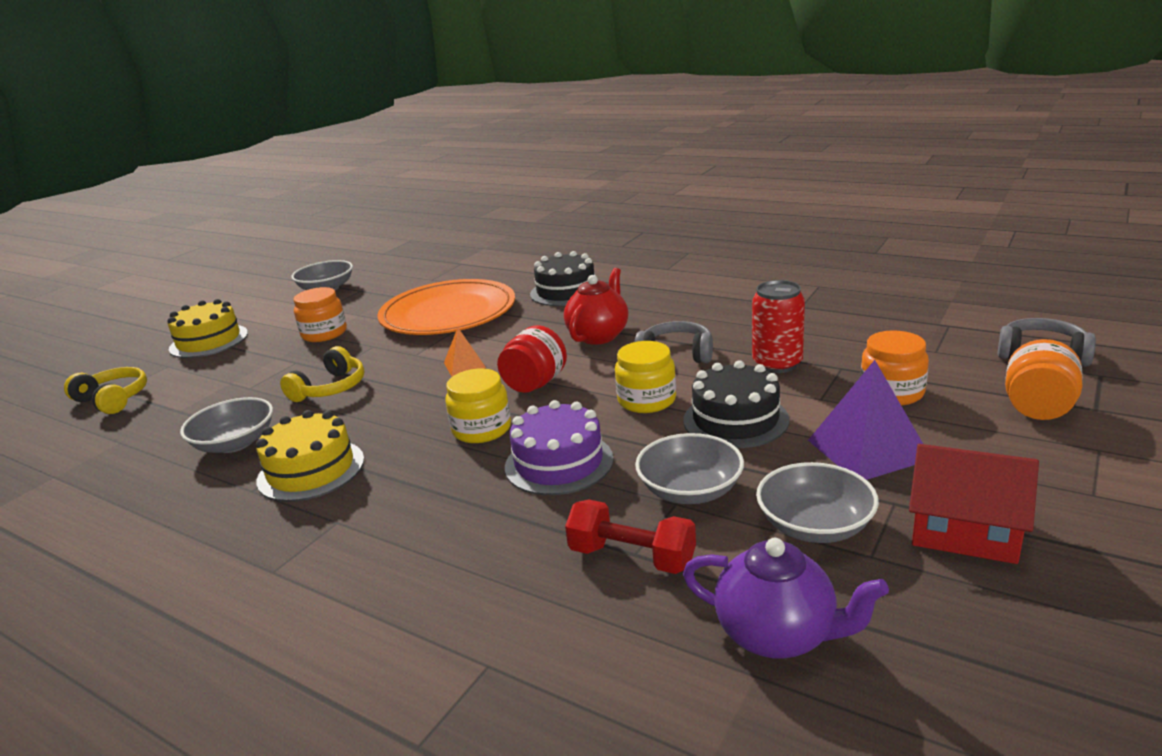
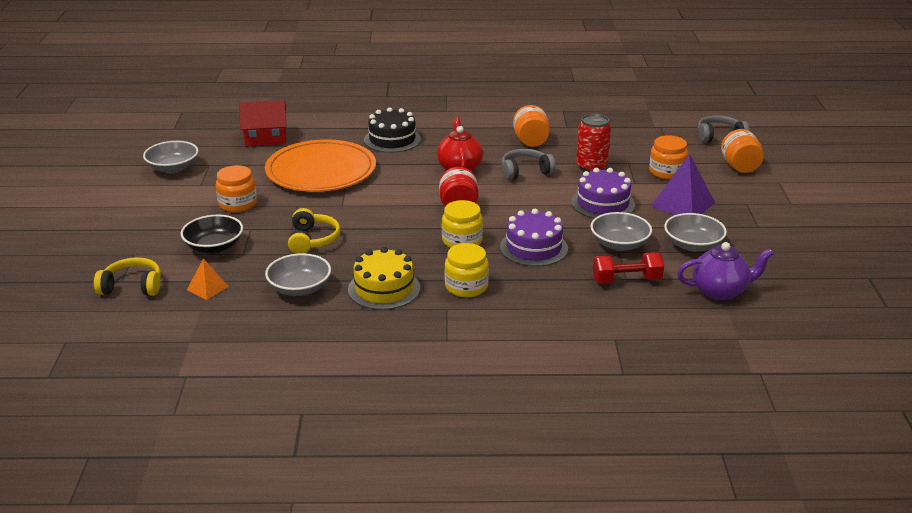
camera: 35 degrees left, 5 degrees up
yellow cake [168,299,248,358] -> none
orange pyramid [444,328,486,376] -> orange pyramid moved to [187,259,229,300]
yellow jar [615,341,676,413] -> yellow jar moved to [444,243,489,297]
black cake [683,360,790,448] -> purple cake [571,168,635,219]
red house [909,444,1039,564] -> red house moved to [239,100,287,146]
none -> black bowl [181,215,243,253]
none -> orange jar [513,105,550,147]

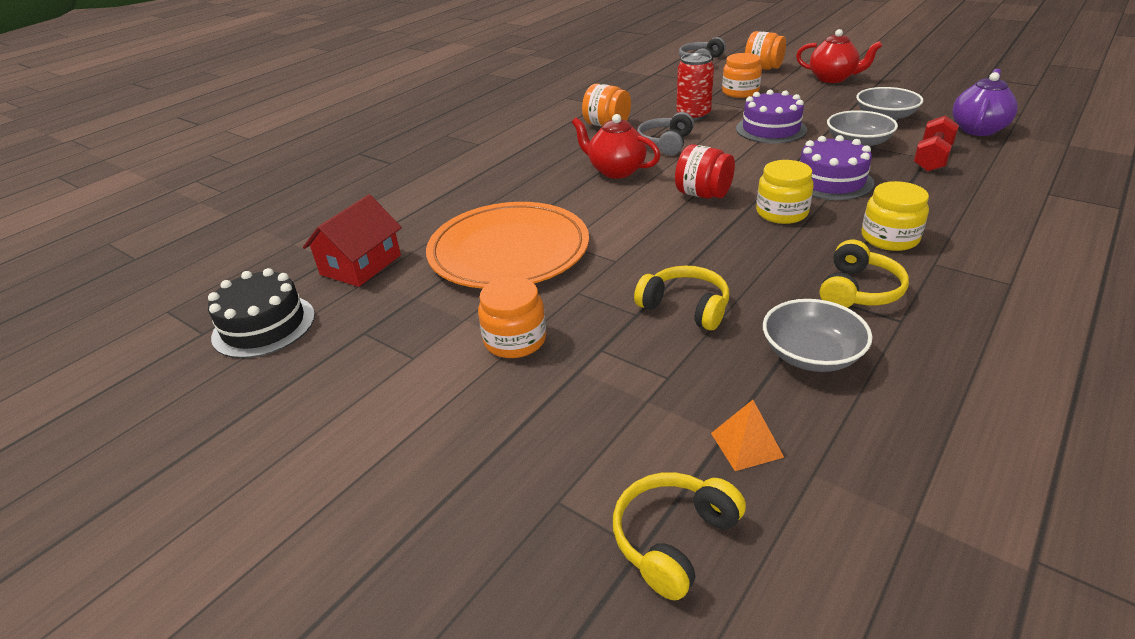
camera: 50 degrees left, 5 degrees up
grey bowl [143,141,198,173] -> none
black bowl [181,215,243,253] -> none
yellow cake [348,247,420,310] -> yellow headphones [820,239,909,308]
black cake [364,107,421,153] -> black cake moved to [208,268,315,358]
purple pyramid [650,154,715,215] -> none
none -> red teapot [796,29,882,83]

